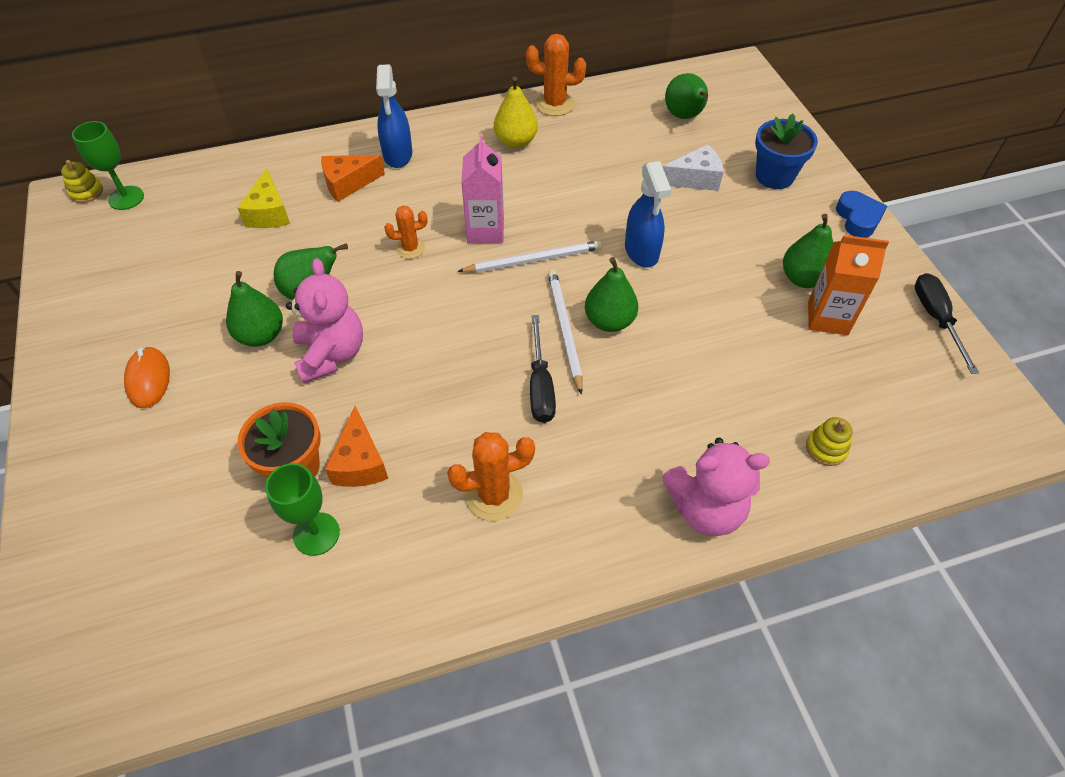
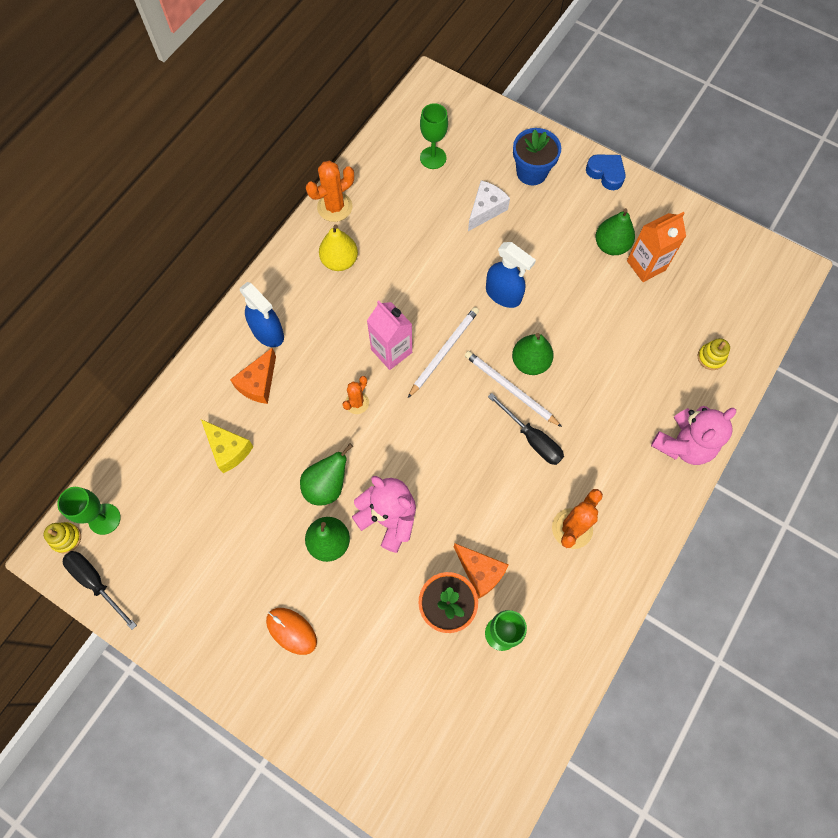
camera: 40 degrees left, 15 degrees up
green pear [665,73,708,119] -> green goblet [420,103,448,169]
black screwdriver [915,273,979,374] -> black screwdriver moved to [63,551,137,630]

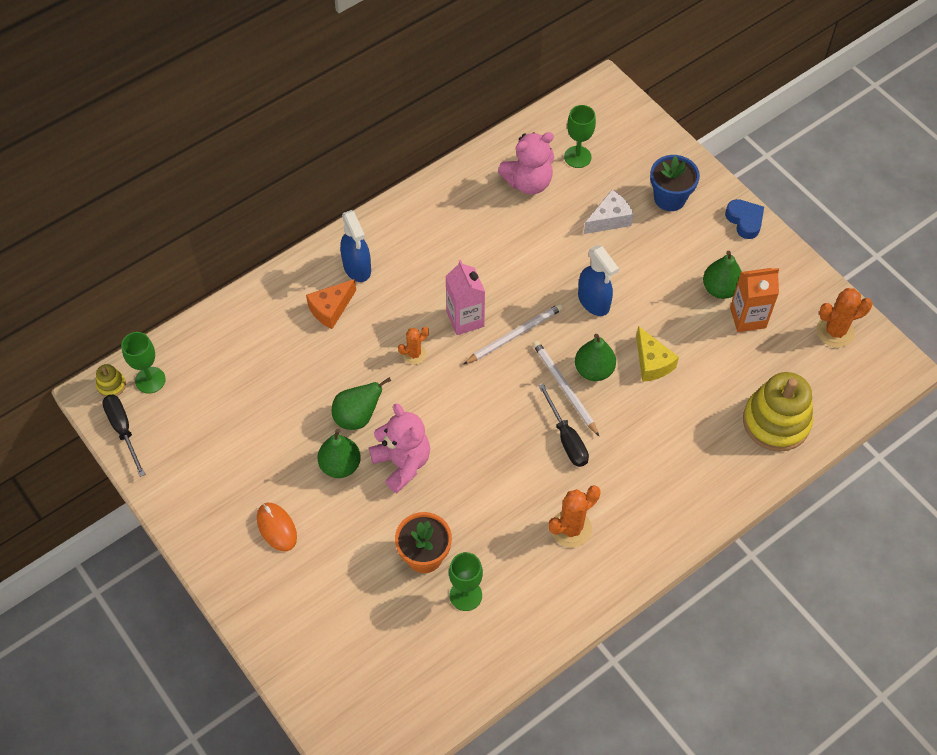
camera: 20 degrees right, 10 degrees down
yellow cheese [201,419,253,473] -> yellow cheese moved to [636,326,679,382]
orange cactus [306,161,354,222] -> orange cactus moved to [816,288,873,348]
yellow pear [319,224,358,271] -> none
orange cheese [454,543,509,599] -> none
pink teddy bear [651,406,736,465] -> pink teddy bear moved to [498,132,554,194]
yellow stacking toy [698,338,730,370] -> yellow stacking toy [743,372,813,452], size x2.32

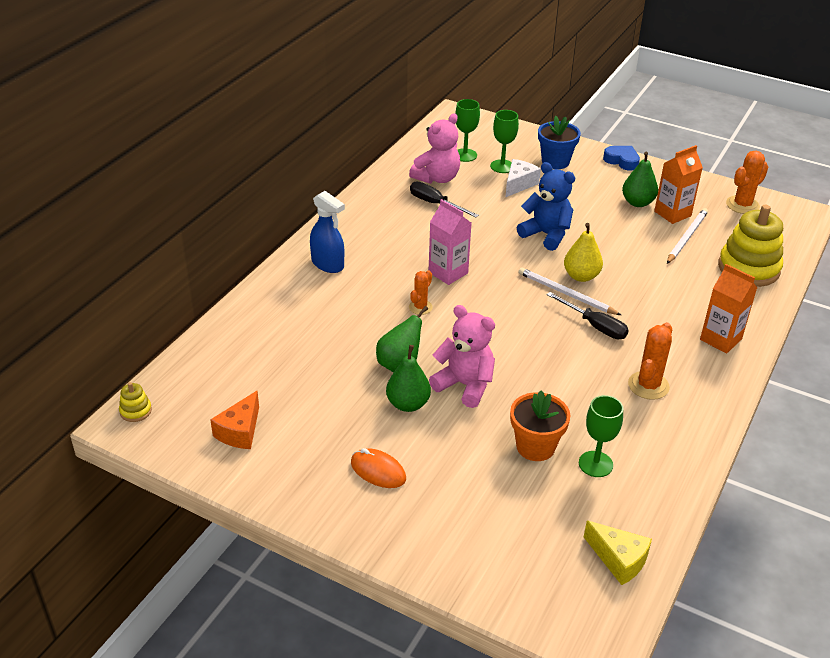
camera: 25 degrees left, 20 degrees down
black screwdriver [102,395,146,477] -> black screwdriver moved to [410,182,479,217]
green goblet [121,332,166,394] -> green goblet moved to [490,110,519,173]
orange cheese [306,279,356,329] -> orange cheese moved to [210,391,259,449]
white pencil [464,303,563,364] -> white pencil moved to [667,208,708,264]
green pear [575,334,616,381] -> yellow pear [564,223,603,282]
blue spray bottle [578,245,619,316] -> blue teddy bear [517,162,575,251]
yellow cheese [636,326,679,382] -> yellow cheese moved to [584,521,652,585]
none -> orange carton [700,264,757,353]

